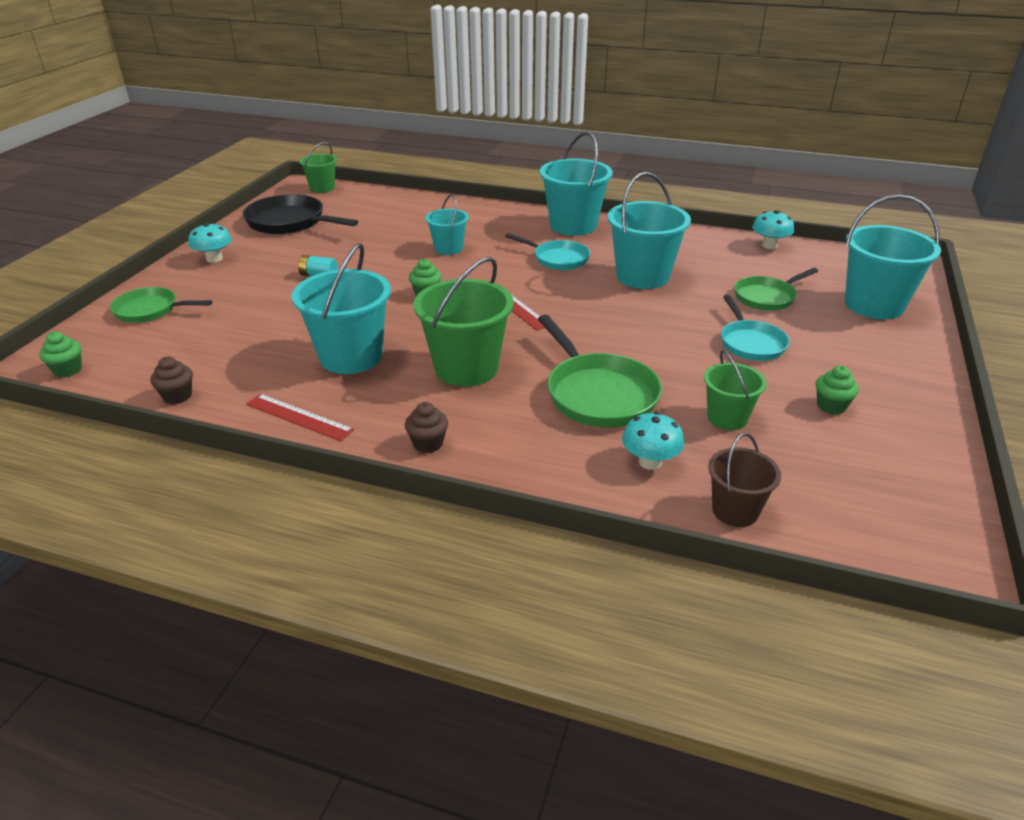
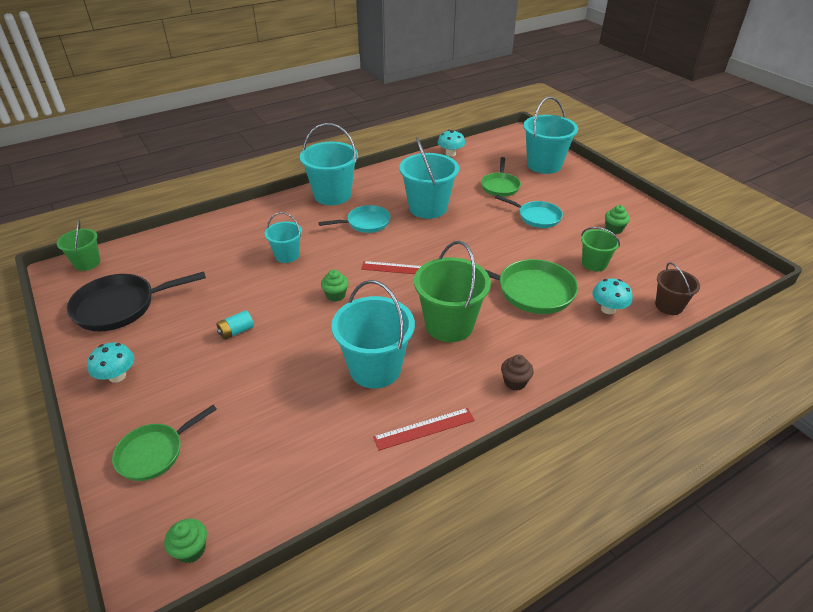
camera: 50 degrees left, 5 degrees up
brown cupcake [150,356,193,404] -> none

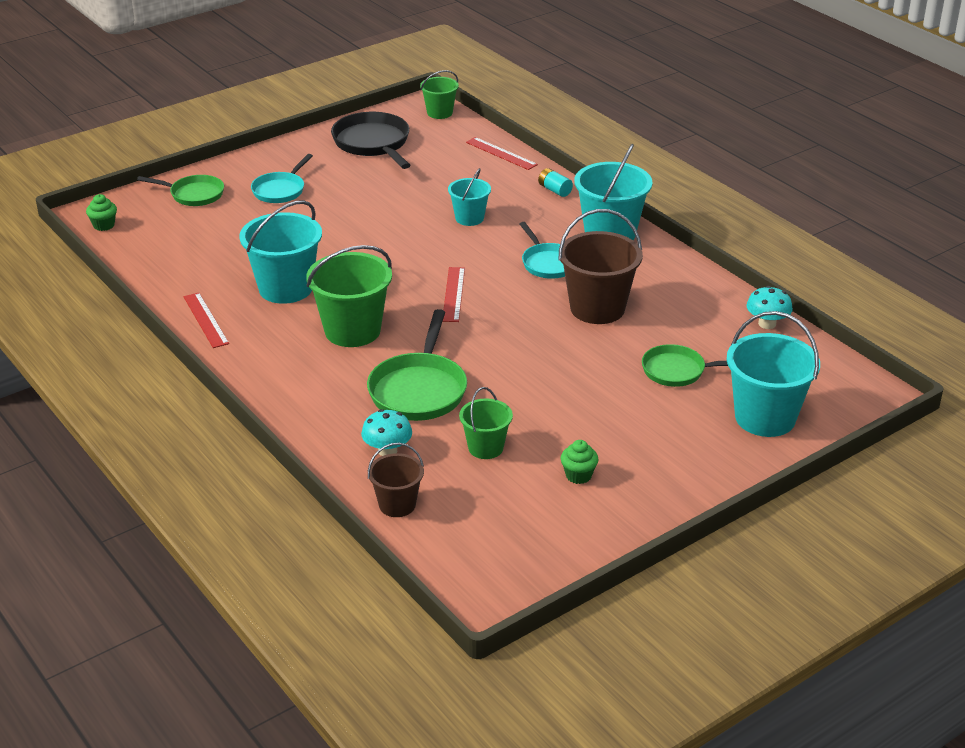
camera: 85 degrees right, 5 degrees down
turquoise mushroom [87,342,134,383] -> none
green pan [112,405,217,481] -> green pan turned 150 degrees clockwise [137,175,224,206]
turquoise battery [216,310,254,340] -> turquoise battery moved to [538,168,573,197]
green cupcake [321,269,349,302] -> none
turquoise bucket [399,137,459,219] -> brown bucket [558,209,643,324]
turquoise pan [495,195,563,228] -> turquoise pan moved to [251,154,313,203]
brown cupcake [501,355,534,391] -> none
none -> red ruler [466,137,538,170]

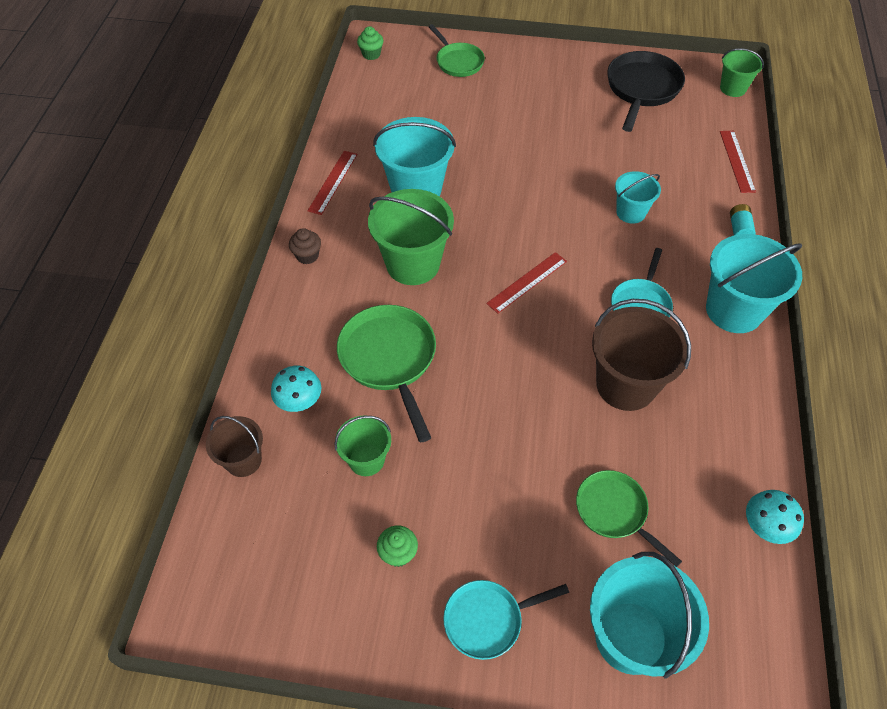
camera: 45 degrees right, 20 degrees up
turquoise pan [251,154,313,203] -> turquoise pan moved to [443,580,569,660]
green pan [367,309,467,421] -> green pan turned 105 degrees clockwise [337,305,436,443]
none -> brown cupcake [289,228,321,264]

